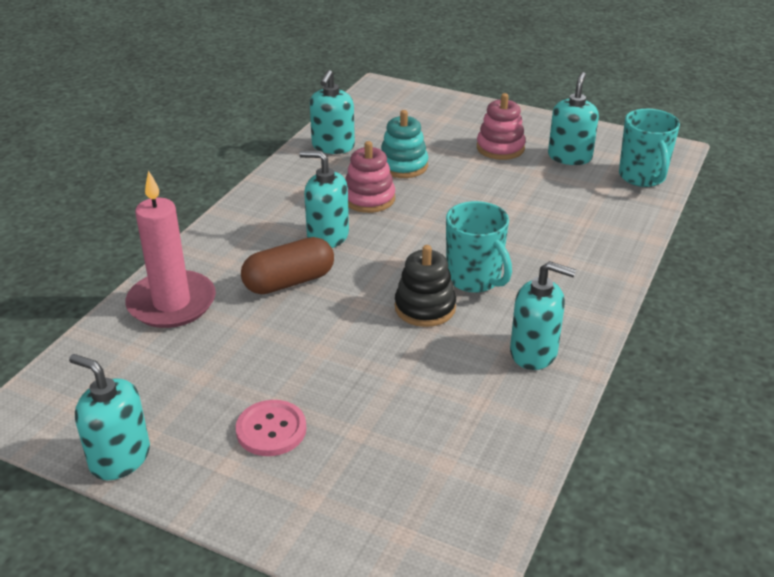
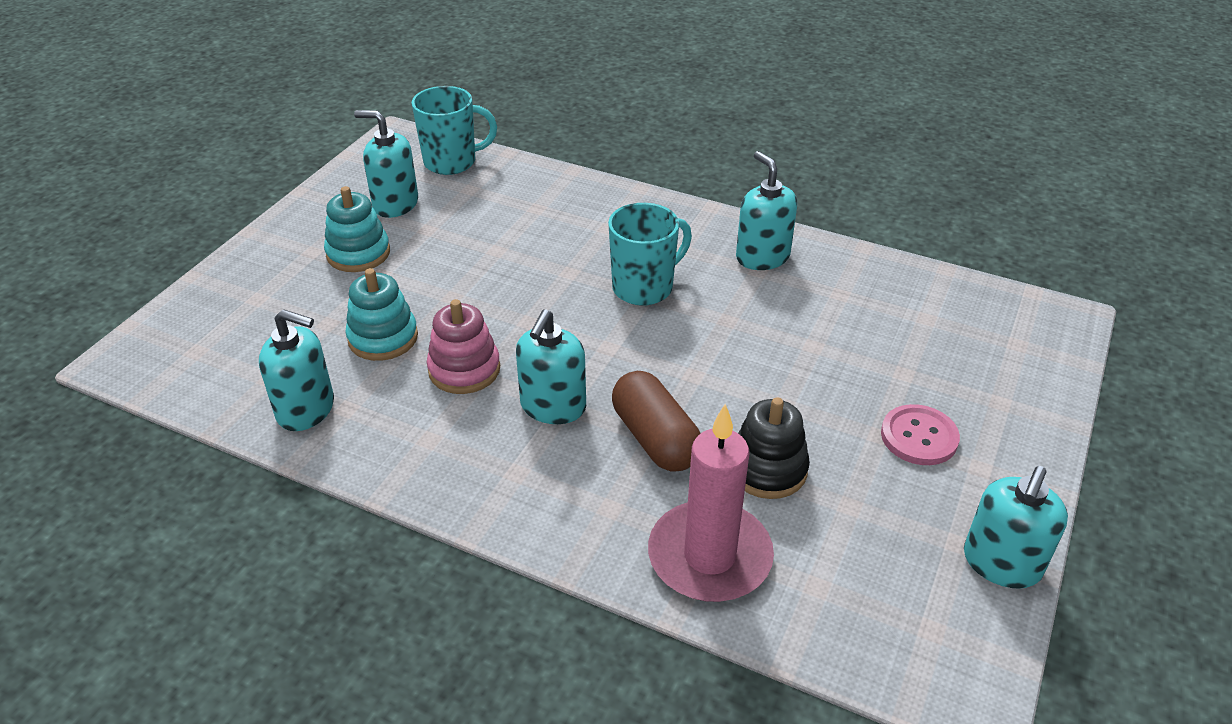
camera: 90 degrees left, 5 degrees up
black stacking toy [395,245,456,327] -> black stacking toy moved to [738,397,810,499]
pink stacking toy [477,93,526,160] -> turquoise stacking toy [324,186,390,272]
turquoise soap dispenser [510,261,576,370] -> turquoise soap dispenser turned 45 degrees counterclockwise [736,151,797,270]

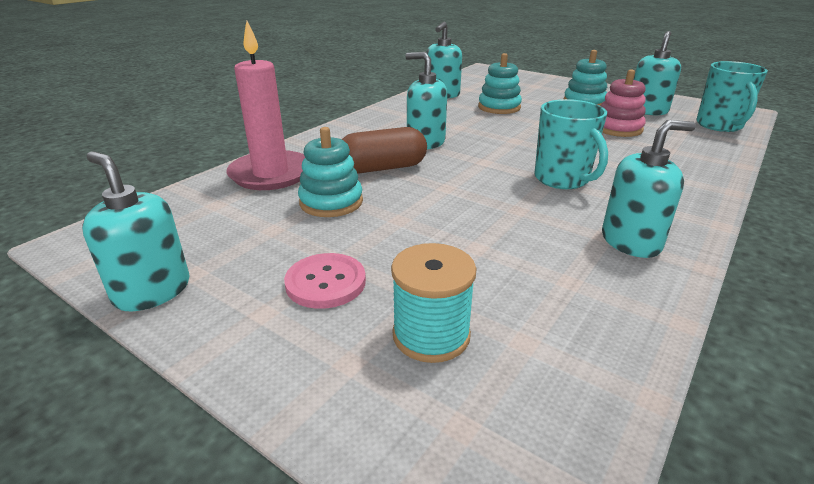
camera: 100 degrees right, 10 degrees down
pink stacking toy [427,299,500,394] -> pink stacking toy moved to [601,69,646,137]
black stacking toy [738,397,810,499] -> turquoise stacking toy [298,127,363,217]
none -> turquoise spool [391,243,477,363]

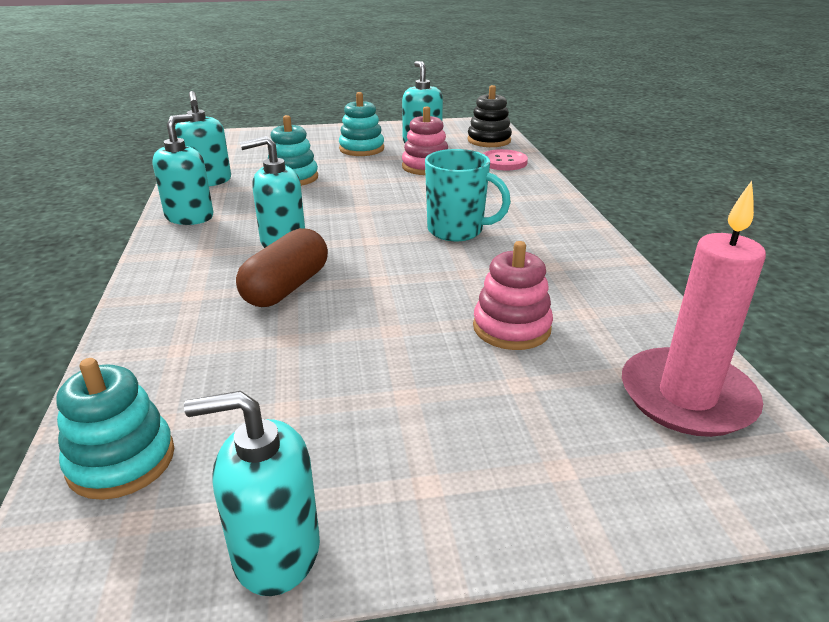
camera: 45 degrees left, 0 degrees up
pink candle [226,21,305,190] -> pink candle moved to [622,181,766,437]
pink button [284,253,366,309] -> pink button moved to [482,149,528,171]
turquoise stacking toy [298,127,363,217] -> turquoise stacking toy moved to [56,358,174,500]
turquoise spool [391,243,477,363] -> none
turquoise soap dispenser [602,120,696,258] -> turquoise soap dispenser moved to [152,114,213,225]
turquoise mug [696,61,768,132] -> black stacking toy [467,85,512,147]
none -> pink stacking toy [473,241,553,350]

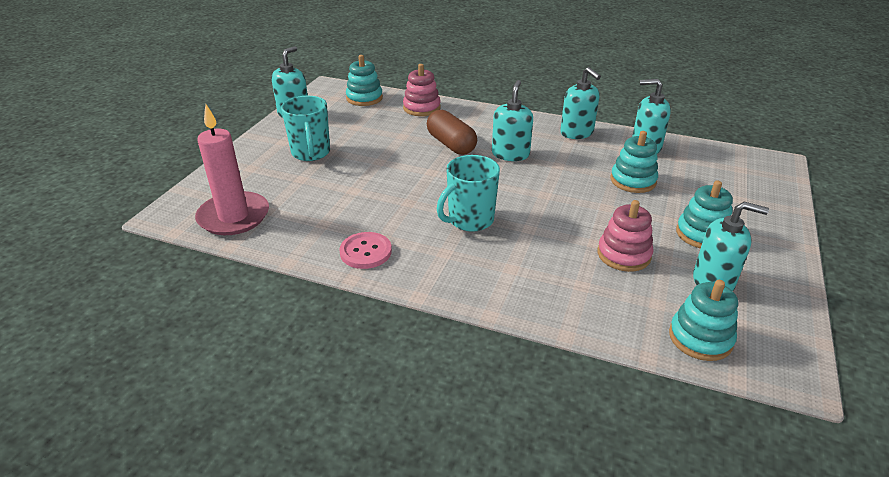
camera: 120 degrees right, 5 degrees up
black stacking toy [467,85,512,147] -> turquoise stacking toy [669,280,738,361]
pink stacking toy [473,241,553,350] -> pink stacking toy moved to [403,64,441,116]
pink button [482,149,528,171] -> pink button moved to [339,232,392,269]
none -> turquoise mug [281,96,330,161]

